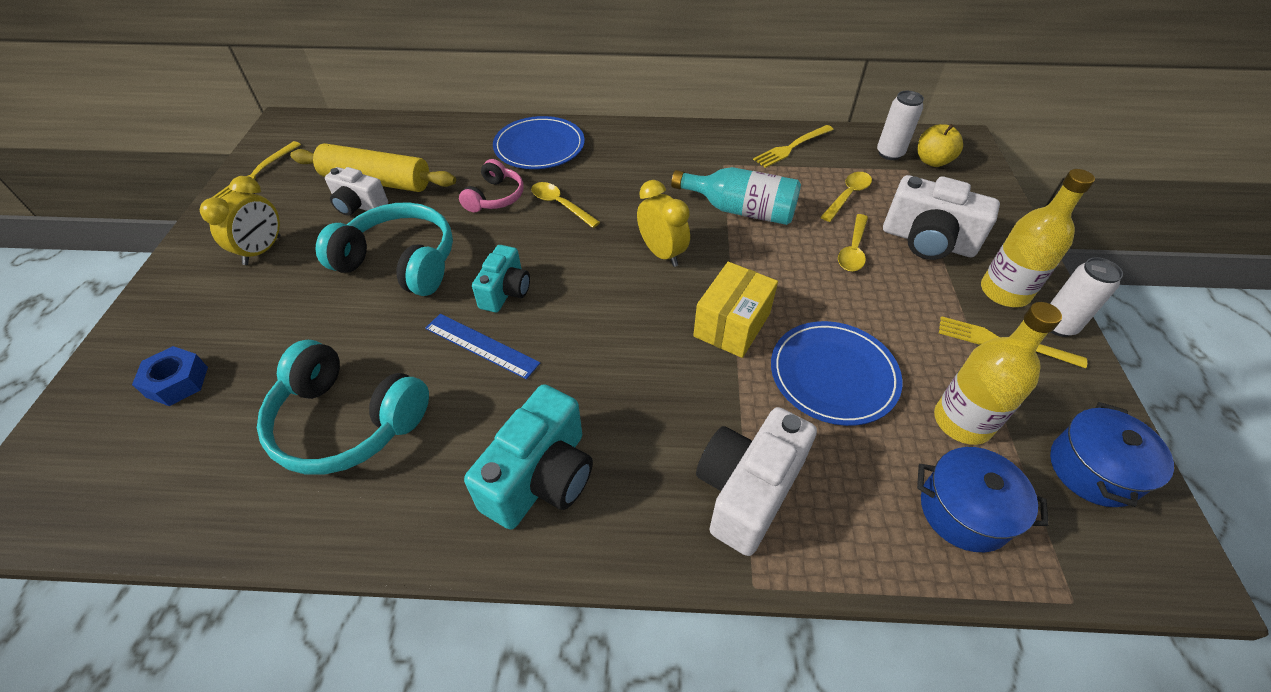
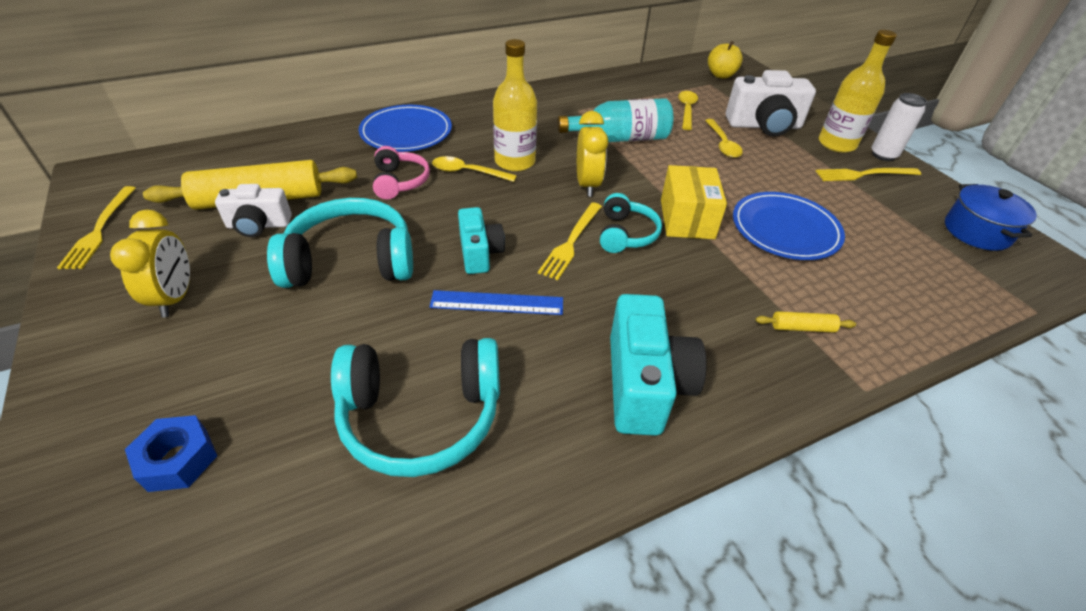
camera: 30 degrees left, 5 degrees down
yellow clock [637,180,690,267] -> yellow clock turned 60 degrees clockwise [577,111,608,197]
white camera [696,407,817,556] -> yellow rolling pin [756,311,856,333]
yellow fork [753,125,834,168] -> yellow fork moved to [538,202,602,280]
white can [877,91,924,160] -> none
blue pot [917,447,1049,552] -> none
yellow bottle [934,302,1062,445] -> yellow bottle moved to [493,39,537,172]
none -> turquoise headphones [600,193,662,253]

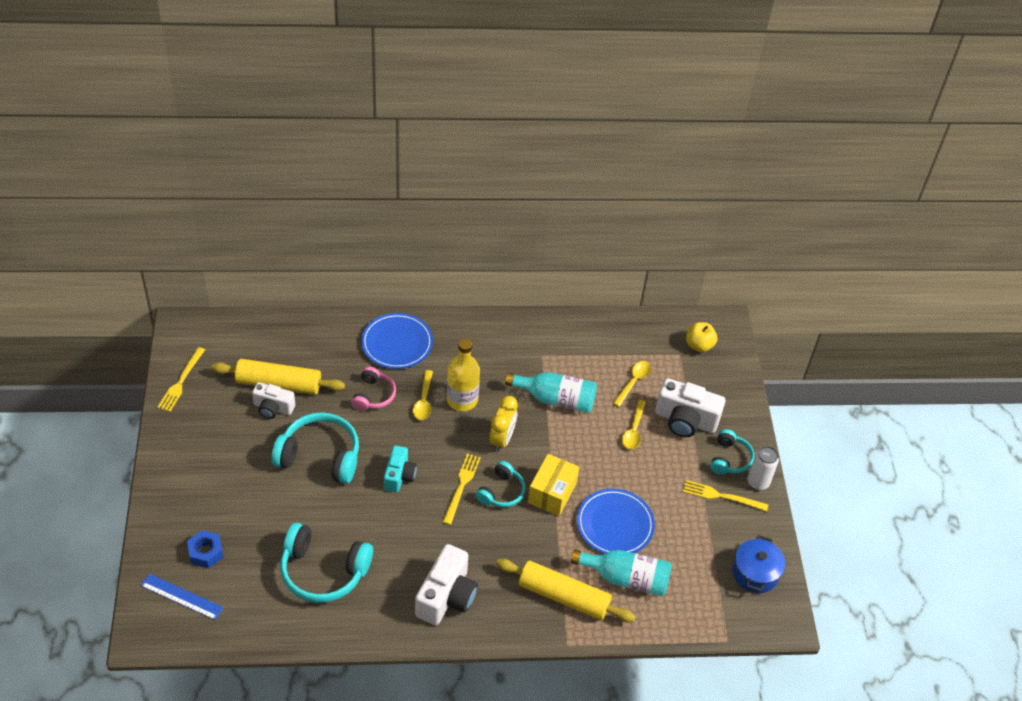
camera: 20 degrees right, 5 degrees up
yellow clock [110,210,190,318] -> none
blue ruler [430,290,563,315] -> blue ruler moved to [141,574,224,620]
yellow spoon [432,156,517,182] -> yellow spoon turned 120 degrees counterclockwise [413,370,433,420]
yellow fork [538,202,602,280] -> yellow fork turned 150 degrees clockwise [443,454,481,525]
turquoise camera [610,294,707,436] -> white camera [415,544,478,625]
yellow rolling pin [756,311,856,333] -> yellow rolling pin [496,559,636,622], size x2.37
yellow bottle [819,30,897,153] -> turquoise headphones [710,429,754,474]
none -> turquoise bottle [571,549,672,596]

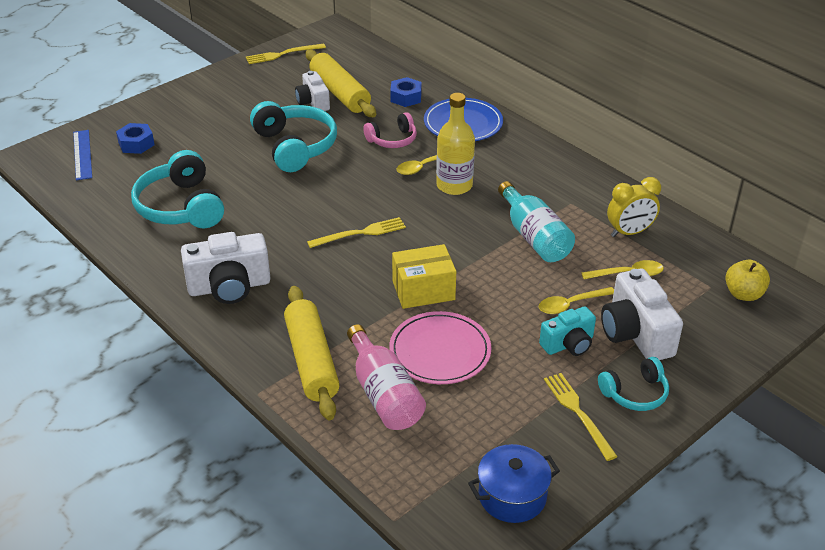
camera: 55 degrees right, 10 degrees down
turquoise camera [384,445,417,493] -> turquoise camera moved to [539,306,596,356]
turquoise headphones [476,461,526,507] -> none
yellow clock [489,396,518,452] -> yellow clock moved to [607,177,661,237]
turquoise bottle [571,549,672,596] -> pink bottle [347,324,426,430]
blue plate [577,488,655,554] -> pink plate [389,311,492,384]
white can [747,446,779,490] -> none
none -> blue nut [390,77,422,107]

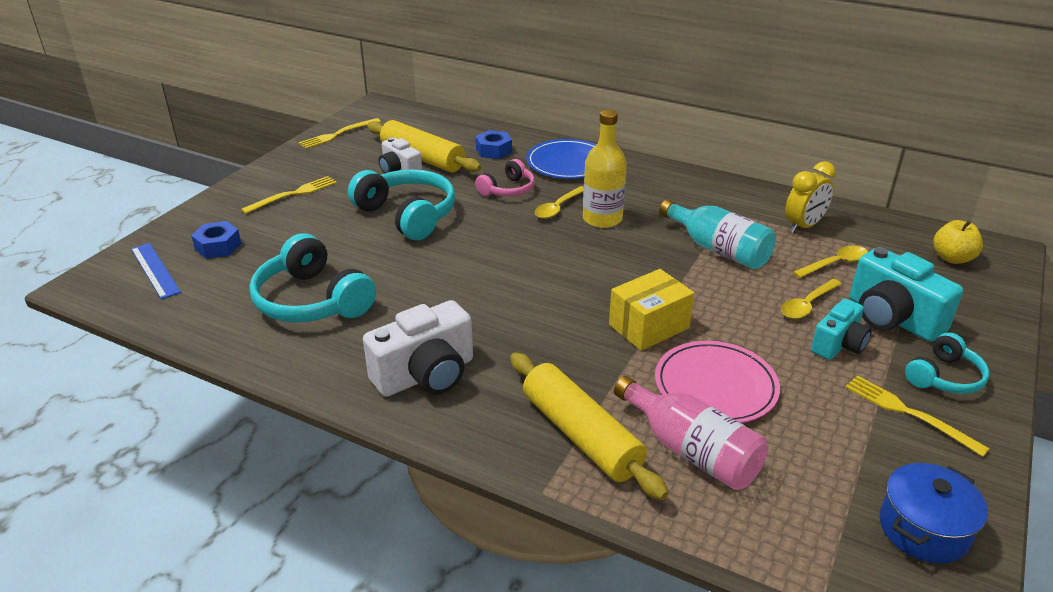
camera: 20 degrees left, 5 degrees down
yellow fork [307,217,406,248] -> yellow fork moved to [241,176,337,214]
white camera [601,269,683,360] -> turquoise camera [850,247,963,342]

